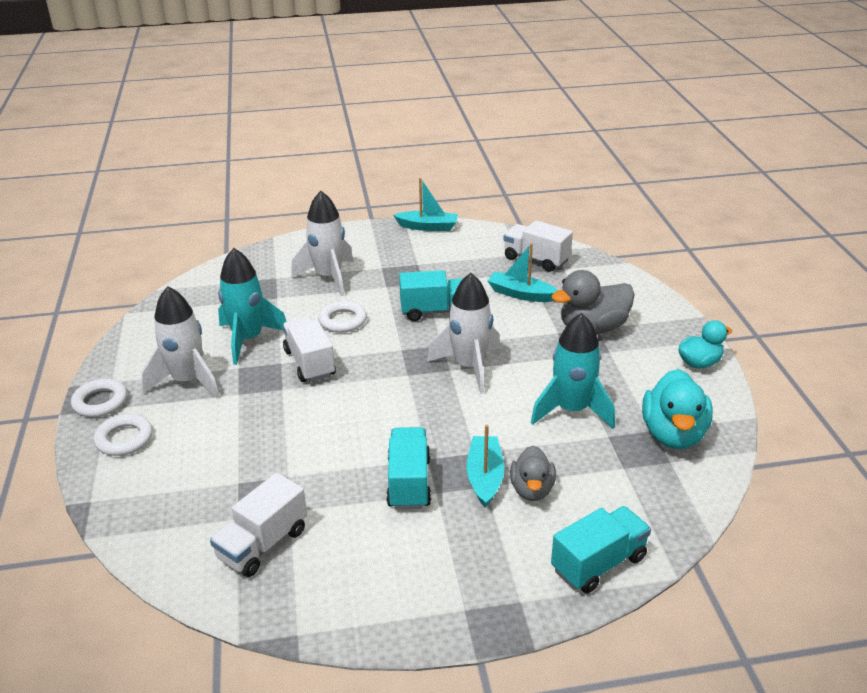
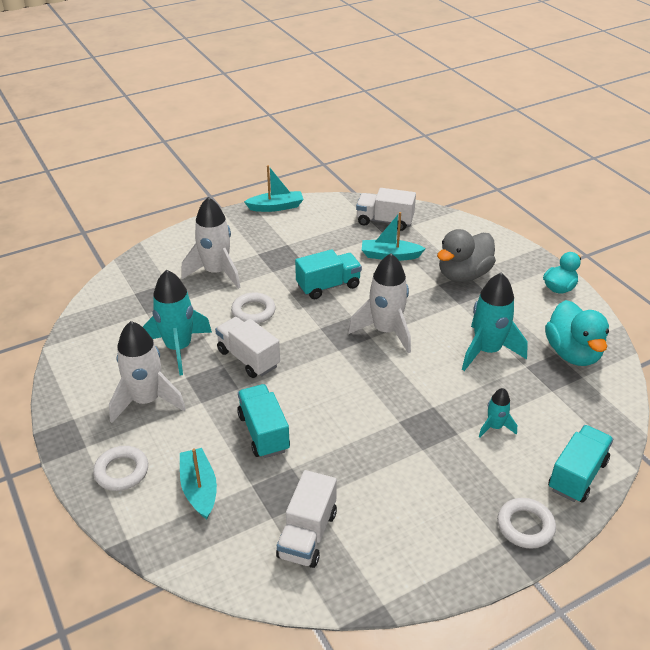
camera: 20 degrees left, 5 degrees up
white ring [71,379,127,417] -> white ring moved to [497,498,556,549]
turquoise truck [386,427,431,509] -> turquoise truck moved to [237,384,290,458]
turquoise boat [466,424,504,508] -> turquoise boat moved to [180,448,217,519]
grey duck [510,445,556,501] -> turquoise rocket [479,388,517,437]

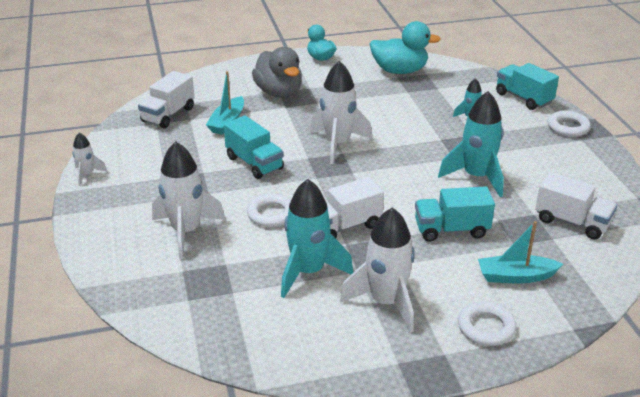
camera: 75 degrees left, 5 degrees down
turquoise boat [244,165,304,212] -> white rocket [72,133,107,186]
turquoise truck [295,249,362,299] -> turquoise truck turned 150 degrees clockwise [224,115,284,179]
turquoise rocket [462,272,528,371] -> turquoise rocket moved to [438,91,504,197]

